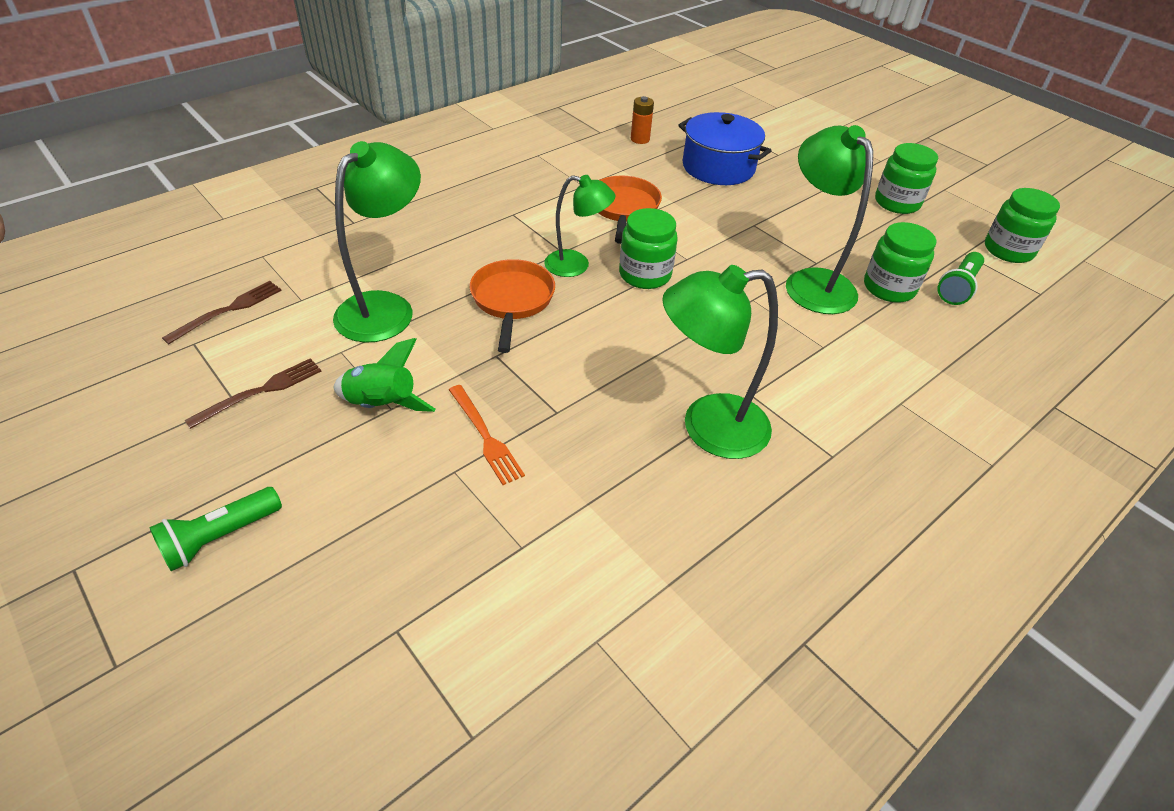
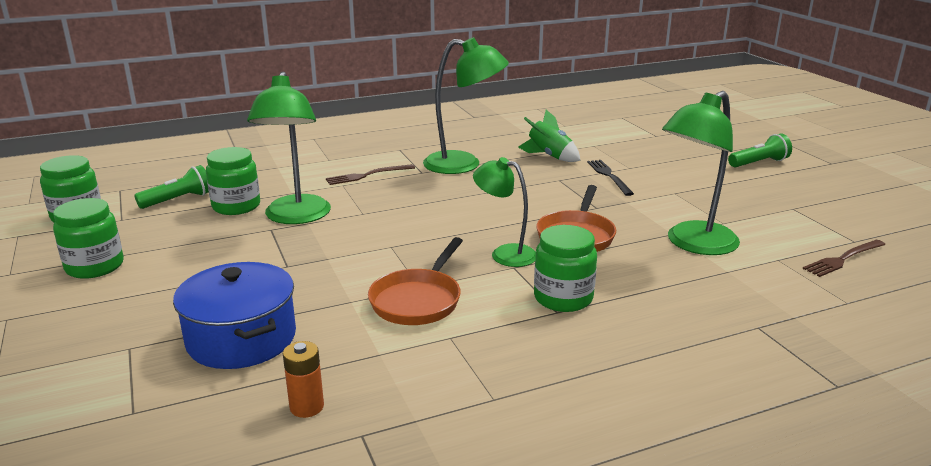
camera: 160 degrees left, 20 degrees down
brown fork [184,358,321,429] -> brown fork moved to [326,164,415,185]
green rocket [334,338,435,412] -> green rocket moved to [518,110,580,162]
orange fork [449,385,525,485] -> black fork [587,160,634,196]
green jar [619,208,678,289] -> green jar moved to [534,225,597,312]

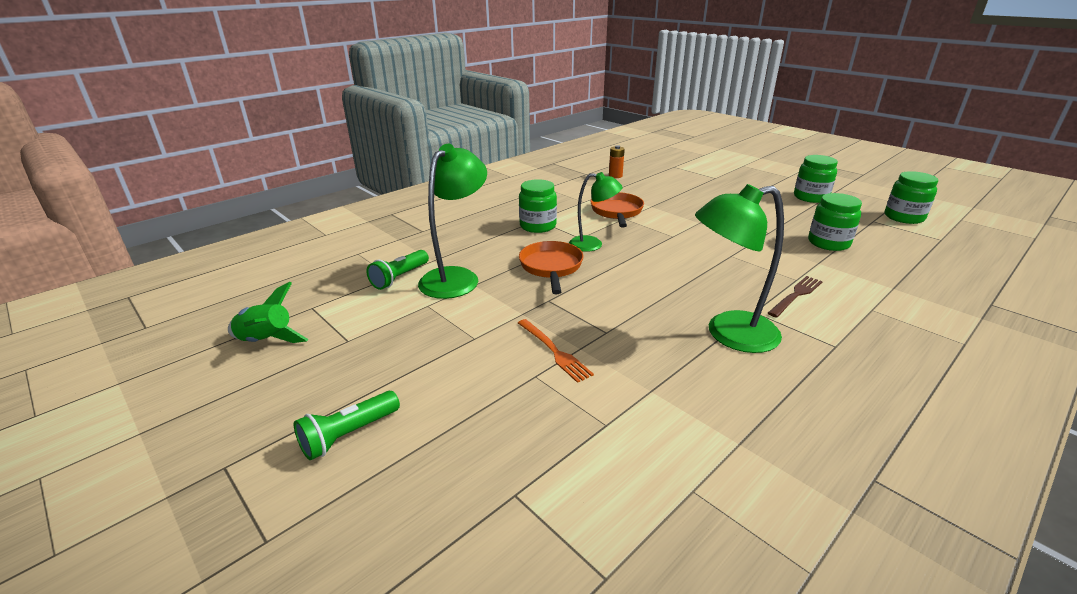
camera: 160 degrees right, 5 degrees up
green flashlight [134,165,209,209] -> green flashlight moved to [366,250,429,290]
blue pot [173,262,296,369] -> none
green lamp [247,72,331,224] -> none
green rocket [518,110,580,162] -> green rocket moved to [228,282,309,343]
black fork [587,160,634,196] -> orange fork [518,319,594,383]
brown fork [803,240,886,277] -> none

